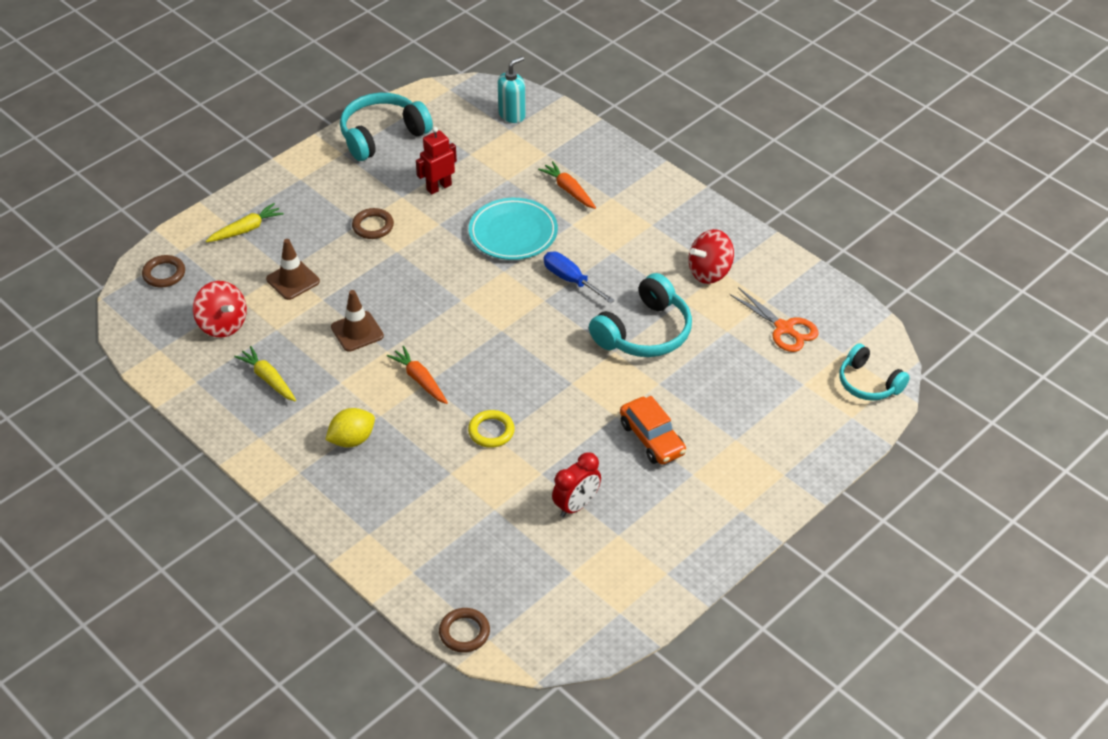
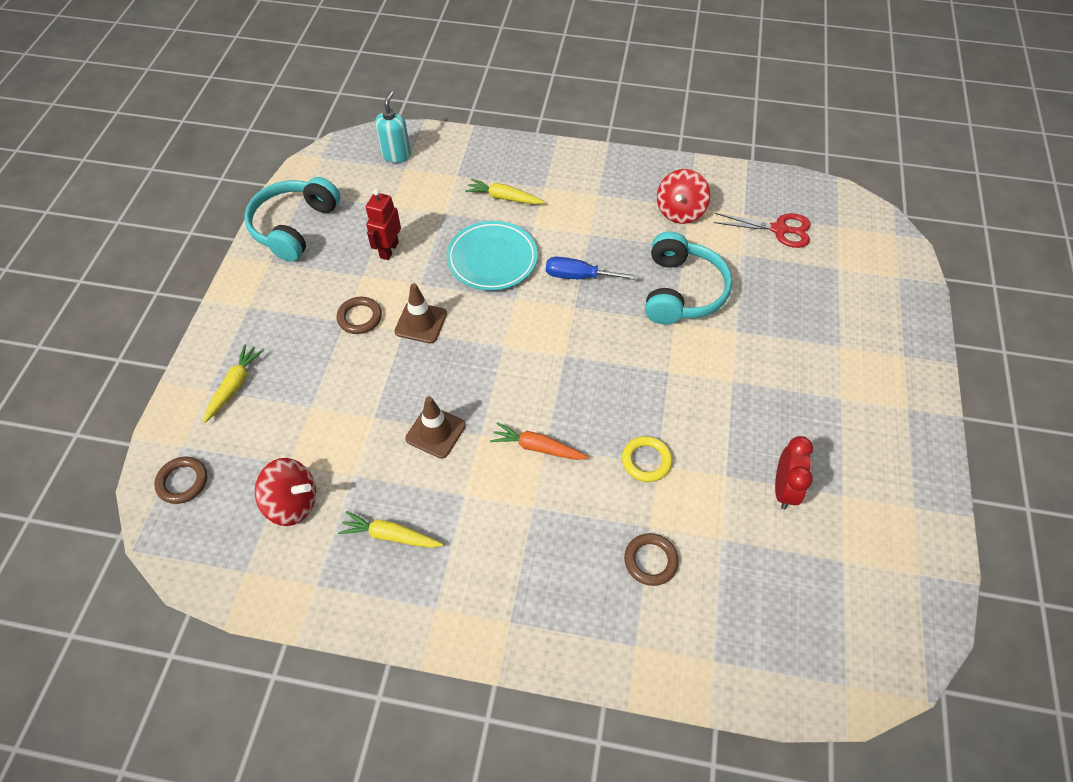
camera: 35 degrees left, 10 degrees up
brown traffic cone [266,239,320,300] -> brown traffic cone moved to [395,283,447,344]
yellow lemon [325,408,375,447] -> none
brown ring [439,608,490,653] -> brown ring moved to [624,533,679,586]
orange carrot [538,161,596,209] -> yellow carrot [465,178,545,204]
orange car [620,396,686,465] -> none
orange scissors [730,287,819,352] -> red scissors [714,213,811,248]
turquoise headphones [839,343,910,401] -> none

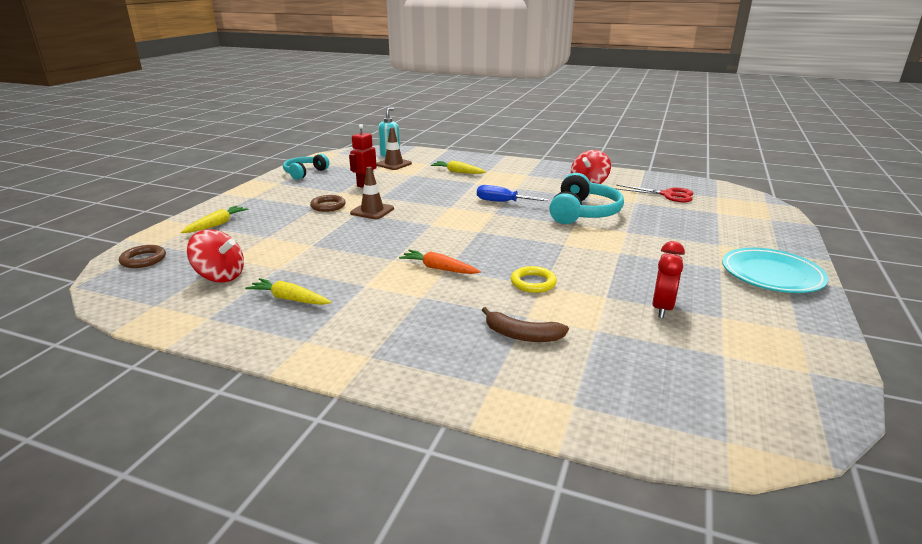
camera: 10 degrees right, 30 degrees down
turquoise headphones [244,177,340,262] -> turquoise headphones [283,154,329,180], size x0.65
brown traffic cone [405,396,466,459] -> brown traffic cone moved to [376,127,412,170]
turquoise plate [446,221,538,291] -> turquoise plate moved to [722,248,828,293]
brown ring [624,533,679,586] -> brown banana [482,307,569,342]

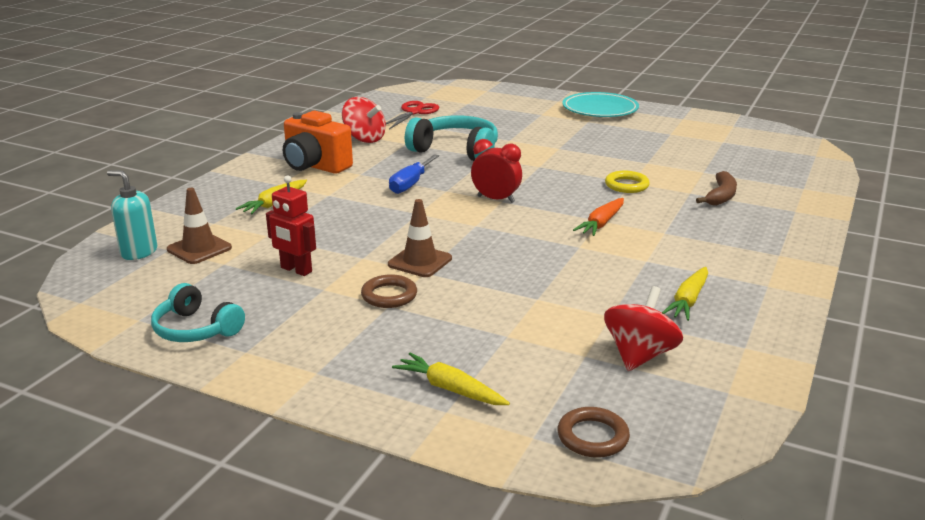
camera: 85 degrees left, 0 degrees up
red clock [652,241,685,318] -> red clock moved to [471,139,522,203]
none -> orange camera [283,111,353,174]

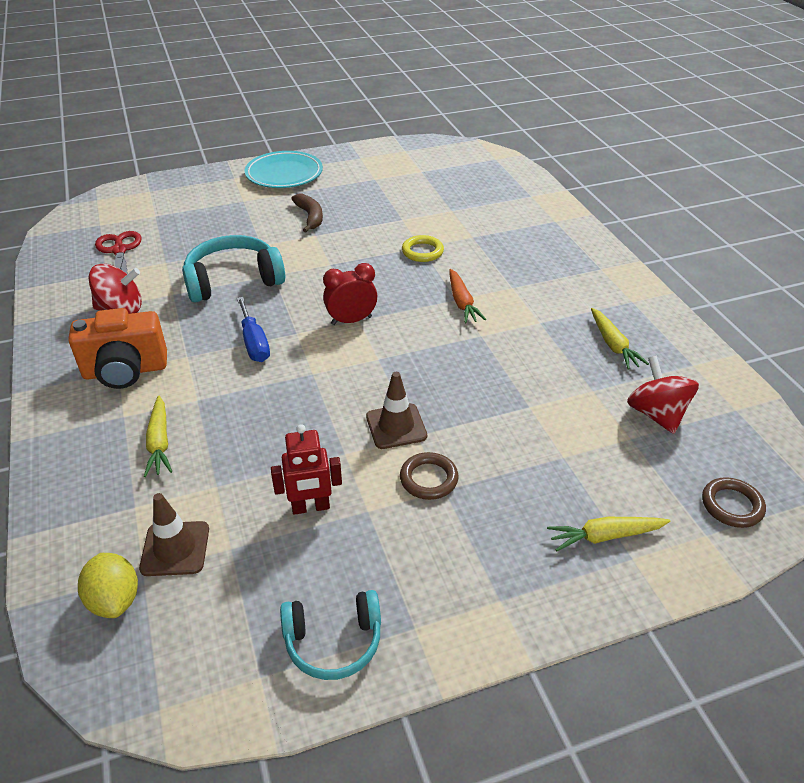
camera: 45 degrees left, 15 degrees up
turquoise soap dispenser [107,170,157,260] -> yellow lemon [78,553,138,618]
brown banana [696,171,737,206] -> brown banana moved to [291,194,323,232]

